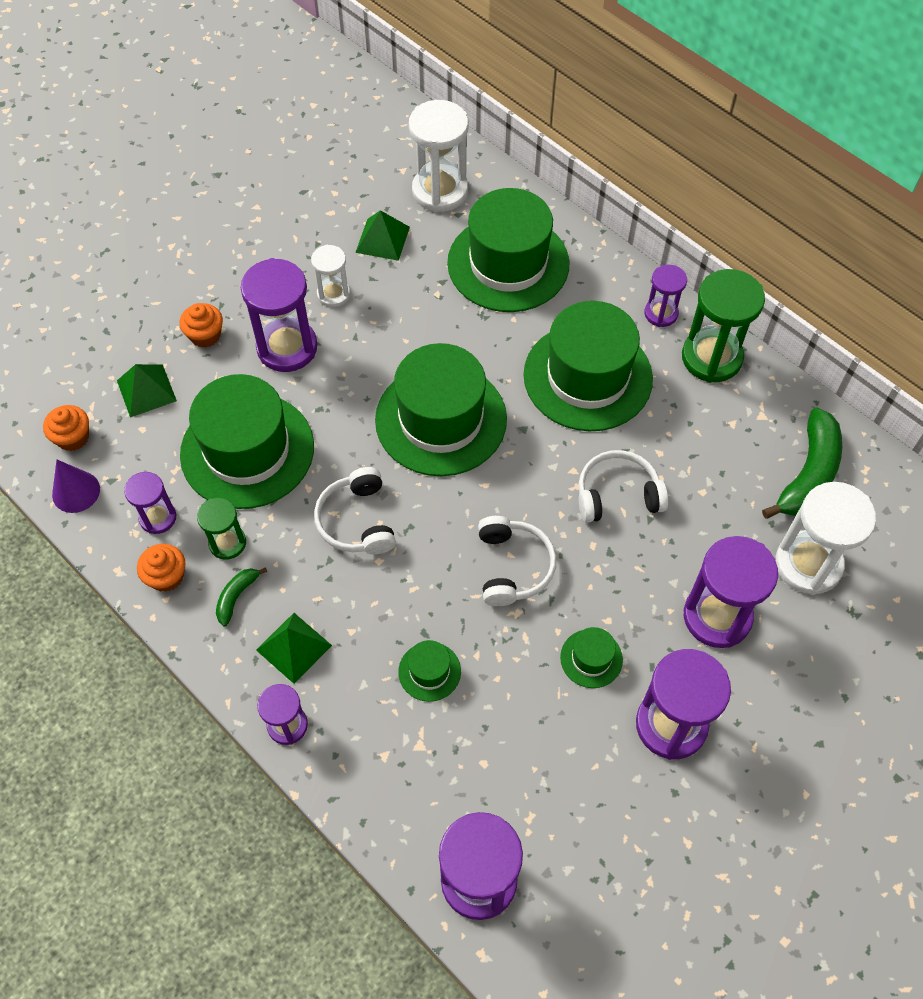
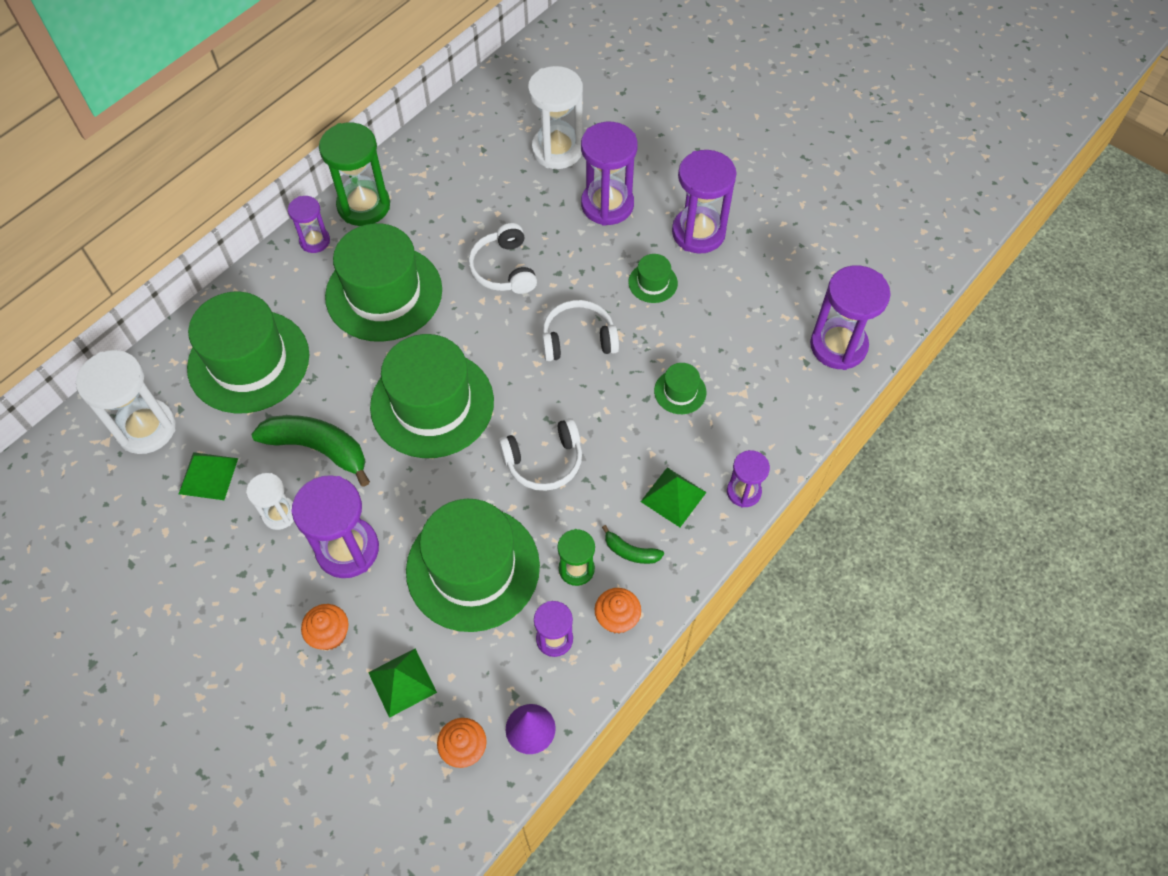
camera: 95 degrees left, 0 degrees up
green banana [762,408,842,519] -> green banana moved to [251,415,370,487]

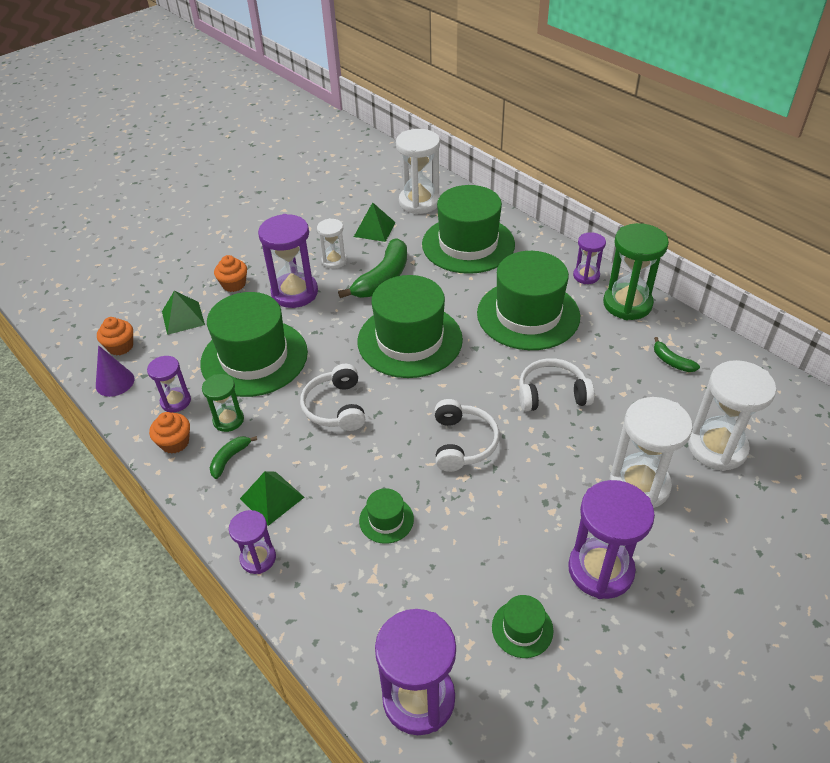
camera: 100 degrees right, 15 degrees down
purple hourglass [581,122,638,226] -> white hourglass [610,397,693,508]
green hat [628,254,678,303] -> green hat moved to [492,595,553,658]
none -> green banana [654,337,700,372]

